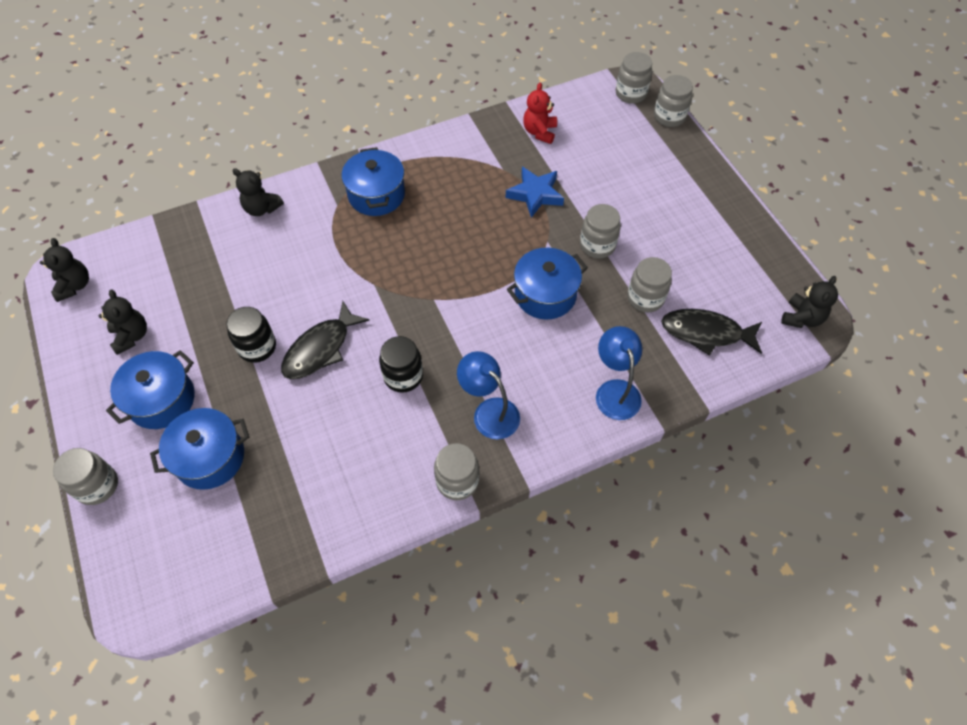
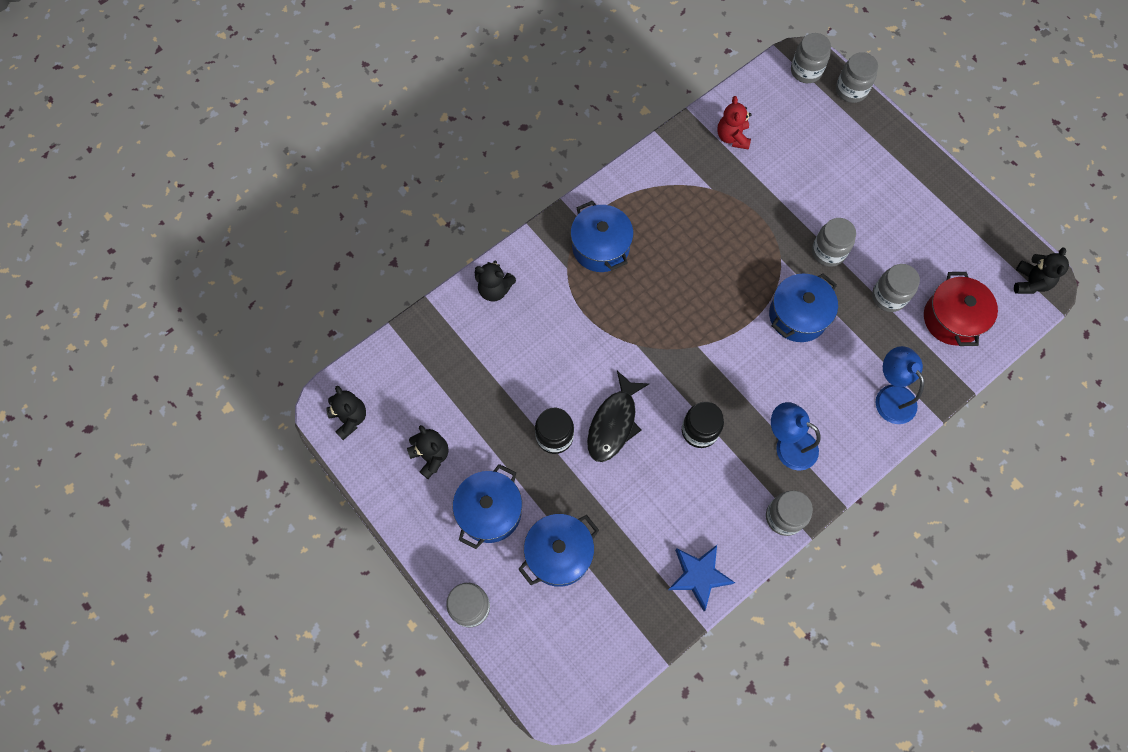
camera: 15 degrees left, 10 degrees up
blue star [506,167,564,218] -> blue star moved to [668,545,735,611]
black fish [661,309,762,356] -> red pot [924,272,998,346]

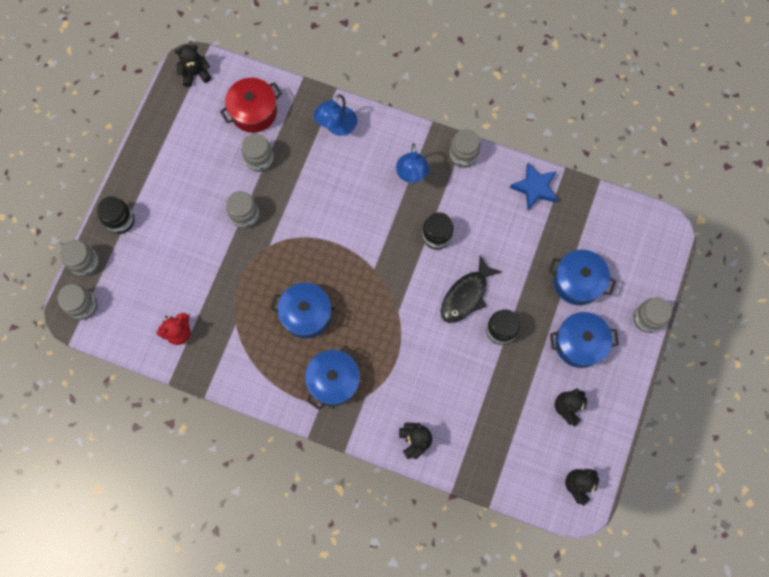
camera: 120 degrees left, 5 degrees up
black fish [587,371,649,462] -> black fish turned 135 degrees clockwise [441,255,503,323]
blue pot [769,273,838,342] -> blue pot moved to [271,283,339,339]
none -> black jar [97,197,134,234]

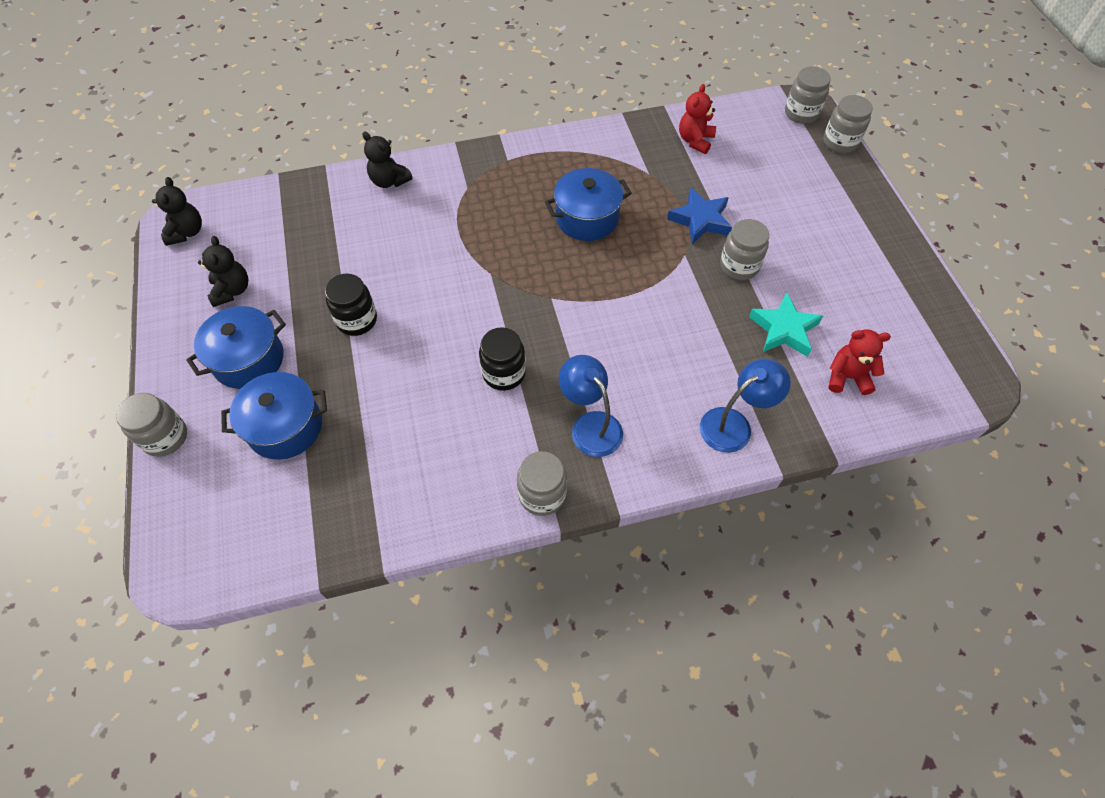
camera: 145 degrees right, 15 degrees down
black jar [97,197,134,234] -> none
black teddy bear [175,45,211,87] -> none
red pot [220,78,282,133] -> red teddy bear [829,329,891,395]
grey jar [242,134,274,172] -> turquoise star [749,293,823,357]
blue pot [305,345,360,410] -> none
blue lamp [314,94,357,136] -> blue lamp turned 60 degrees clockwise [700,359,791,453]
black fish [441,255,503,323] -> none
blue star [510,162,558,210] -> blue star moved to [667,188,732,244]

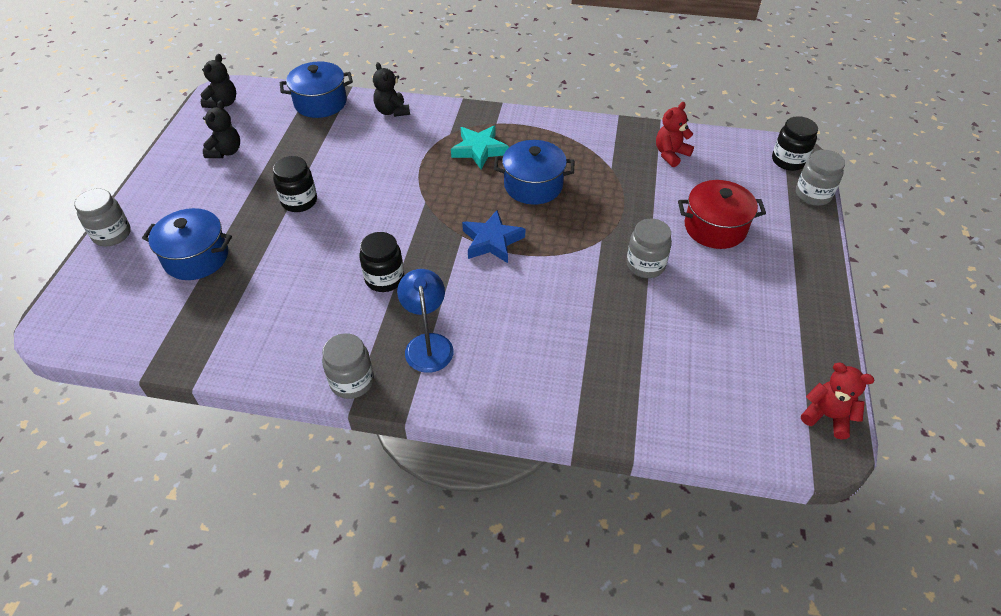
camera: 25 degrees right, 10 degrees down
blue pot [186,306,286,389] -> blue pot moved to [280,61,353,118]
blue star [667,188,732,244] -> blue star moved to [462,210,525,263]
blue lamp [700,359,791,453] -> none
turquoise star [749,293,823,357] -> turquoise star moved to [451,126,509,169]
grey jar [785,66,831,124] -> black jar [772,116,818,171]
red teddy bear [829,329,891,395] -> red teddy bear moved to [801,362,874,440]
none -> red pot [678,180,766,249]

